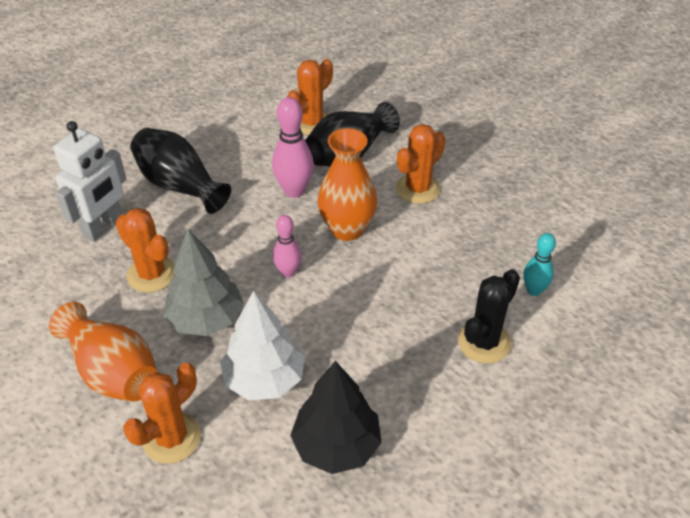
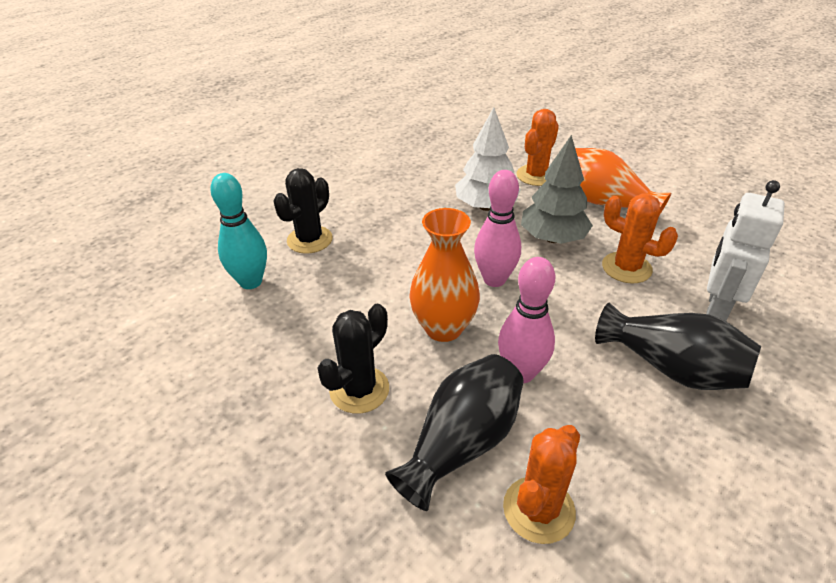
camera: 175 degrees right, 5 degrees down
pink bowling pin [273,215,302,278] -> pink bowling pin [474,170,521,287], size x1.58
black tree [290,361,382,474] -> none
orange cactus [396,124,446,204] -> black cactus [318,304,389,414]
turquoise bowling pin [523,233,556,296] -> turquoise bowling pin [210,173,267,289], size x1.58

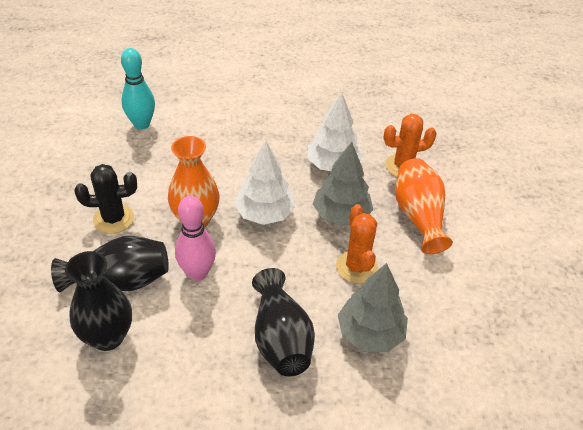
camera: 40 degrees right, 5 degrees up
black cactus [273,168,333,254] -> none
pink bowling pin [474,170,521,287] -> white tree [234,140,295,225]
orange cactus [503,425,580,544] -> black vase [65,251,132,351]
white robot [706,180,785,321] -> grey tree [338,263,408,352]

